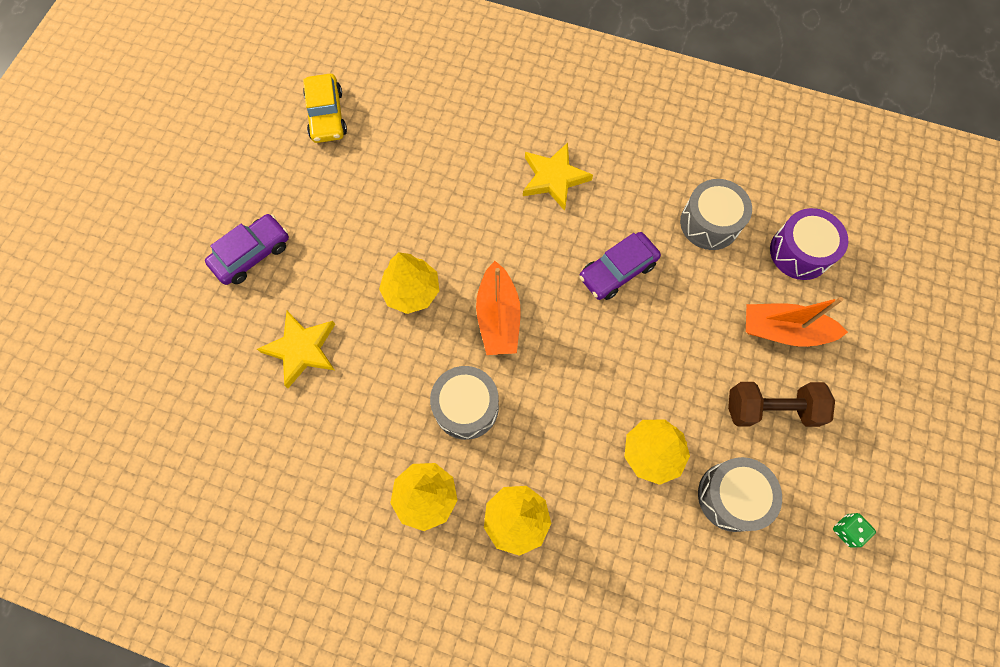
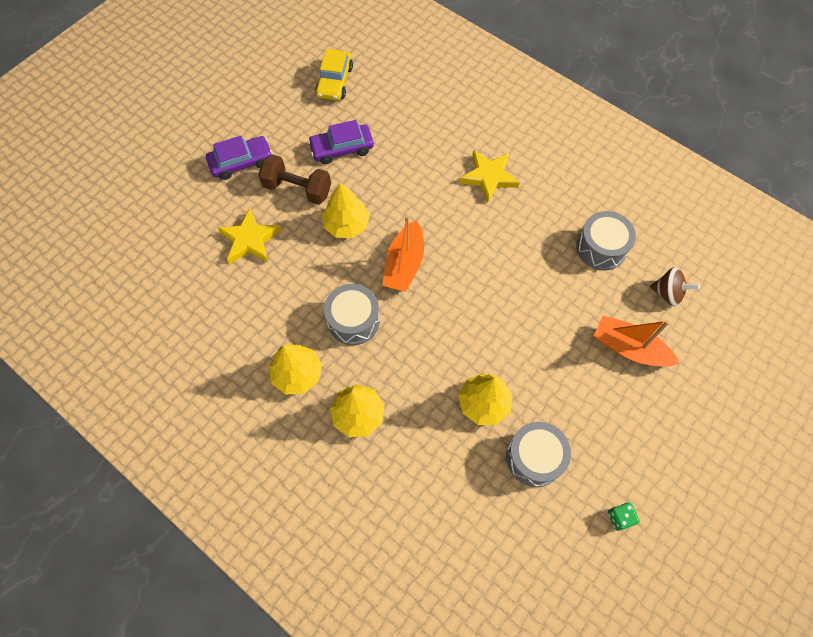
camera: 20 degrees right, 5 degrees down
purple car [579,232,661,300] -> purple car moved to [308,120,374,164]
brown dumbbell [728,382,835,427] -> brown dumbbell moved to [258,154,331,205]
purple drum [770,208,848,280] -> brown spinning top [650,267,700,306]

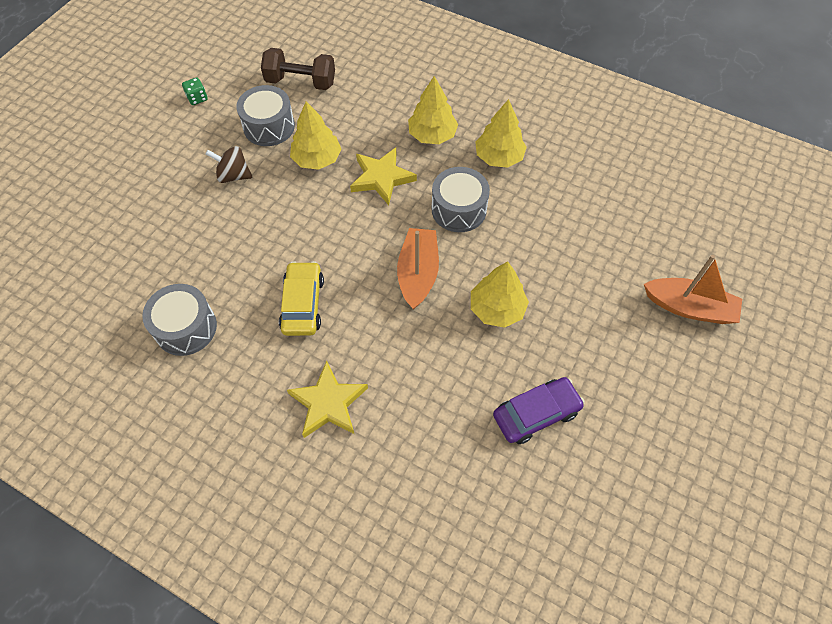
camera: 170 degrees right, 5 degrees down
purple car [206,136,273,180] -> none
yellow star [218,208,281,264] -> yellow star moved to [350,147,417,205]
brown dumbbell [258,154,331,205] -> brown dumbbell moved to [261,48,335,90]
yellow car [315,49,353,101] -> yellow car moved to [279,261,324,336]
orange boat [594,315,680,367] -> orange boat moved to [644,255,742,324]
brown spinning top [650,267,700,306] -> brown spinning top moved to [206,146,252,183]

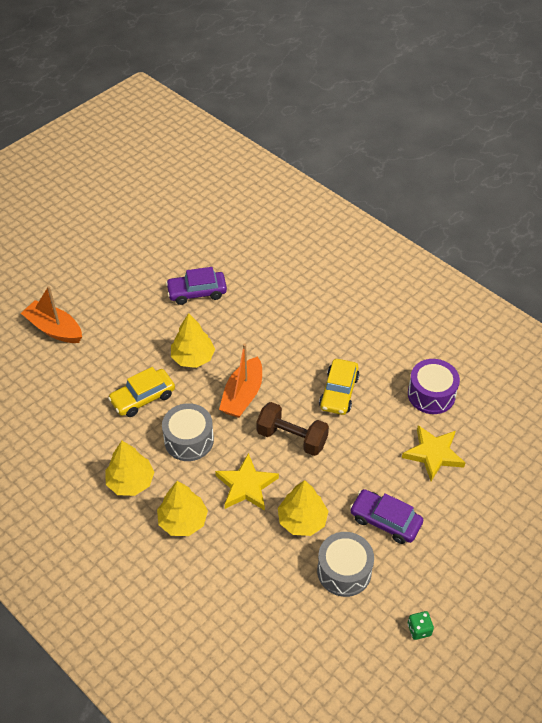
camera: 165 degrees left, 10 degrees down
grey drum [142,284,217,356] -> purple drum [408,359,460,414]
brown spinning top [206,146,252,183] -> purple car [350,489,423,544]
brown dumbbell [261,48,335,90] -> brown dumbbell moved to [256,402,329,456]
yellow star [287,361,368,438] -> yellow star moved to [402,425,465,481]
none -> yellow car [108,367,175,417]

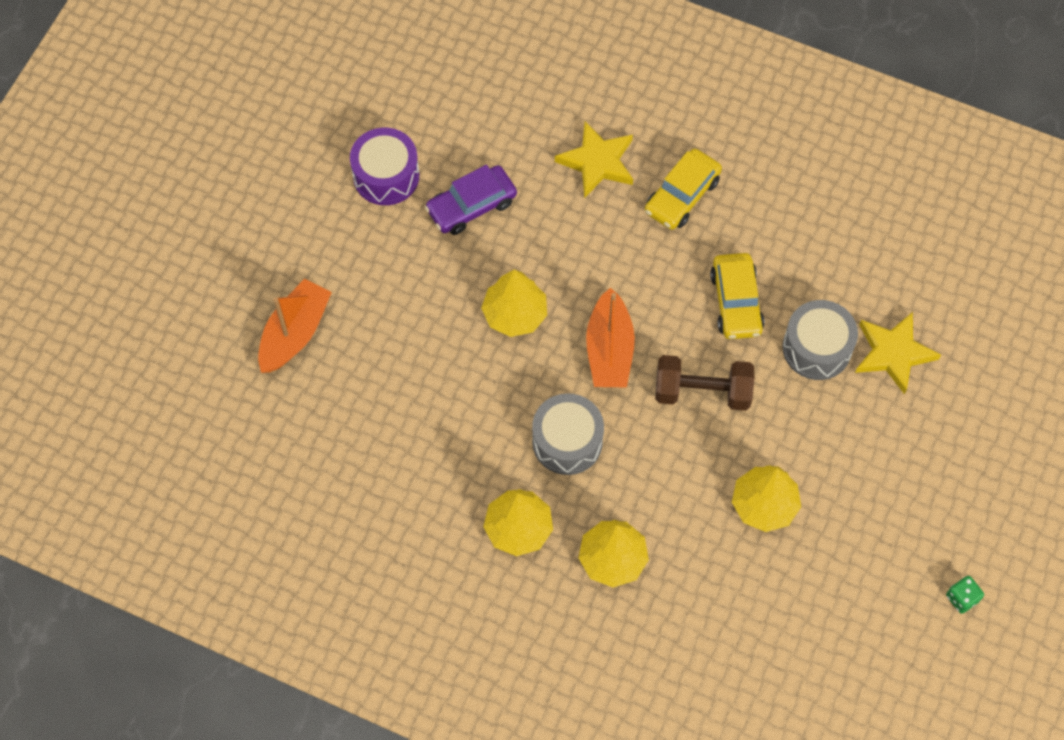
camera: 20 degrees left, 15 degrees up
orange boat [21,286,82,343] -> orange boat turned 105 degrees clockwise [258,278,332,373]
yellow car [108,367,175,417] -> yellow car moved to [645,149,722,230]
yellow star [215,453,279,510] -> yellow star moved to [555,121,633,198]
grey drum [317,532,374,597] -> grey drum moved to [783,300,858,380]
purple car [350,489,423,544] -> none
purple drum [408,359,460,414] -> purple drum moved to [350,128,419,205]

